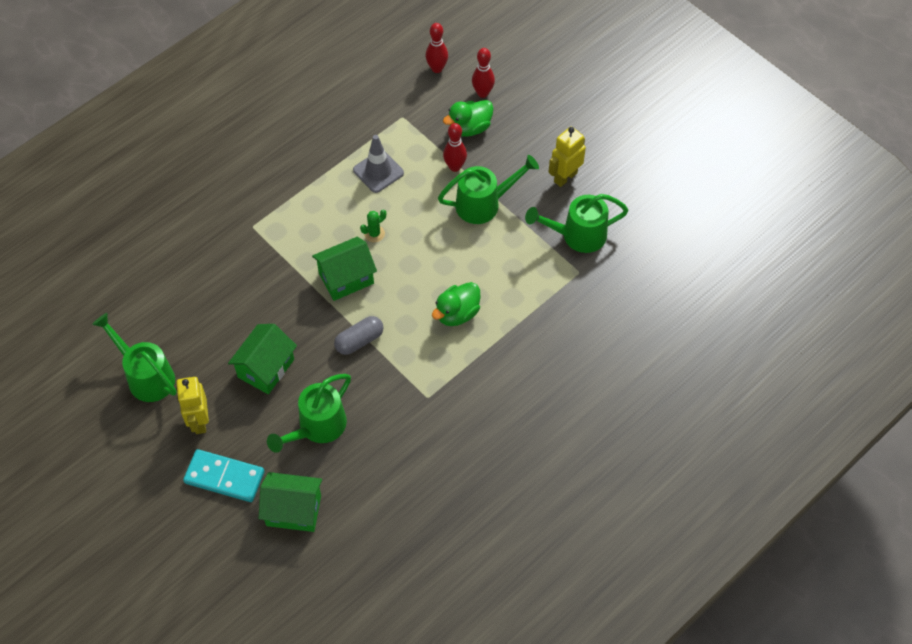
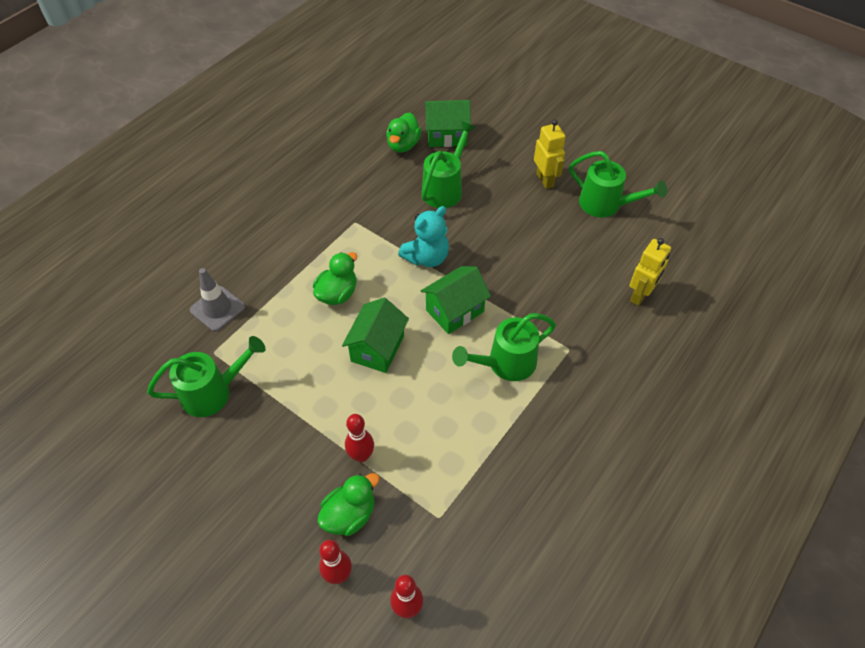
camera: 170 degrees right, 5 degrees down
turquoise domino [183,449,265,502] -> none
green house [228,324,297,394] -> green house moved to [342,298,409,373]
grey capsule [334,316,383,355] -> turquoise teddy bear [398,206,449,267]
grey traffic cone [353,135,404,193] -> grey traffic cone moved to [190,268,245,332]
green cactus [360,210,386,242] -> none
green watering can [438,155,539,224] -> green watering can moved to [452,313,556,381]
yellow robot [549,127,586,187] -> yellow robot moved to [629,238,671,306]
none -> green duck [386,112,422,153]

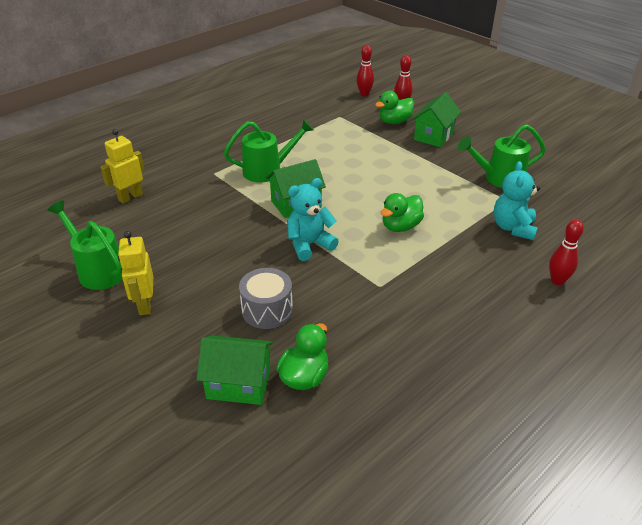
camera: 170 degrees left, 15 degrees down
grey traffic cone [190,268,245,332] -> turquoise teddy bear [493,161,540,240]
green house [342,298,409,373] -> green house moved to [412,92,461,147]
red bowling pin [345,414,374,462] -> red bowling pin moved to [549,219,584,285]
green watering can [422,121,476,208] -> grey drum [239,268,293,329]

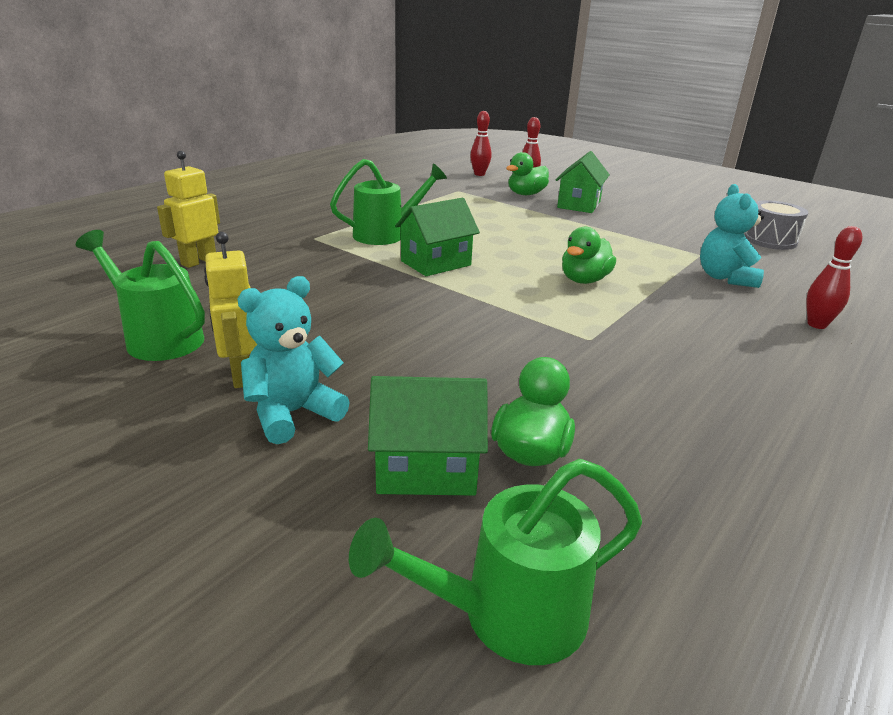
camera: 10 degrees left, 10 degrees down
grey drum [239,268,293,329] -> grey drum moved to [745,200,808,250]
turquoise teddy bear [287,178,339,261] -> turquoise teddy bear moved to [238,276,350,444]
green watering can [458,124,546,188] -> green watering can moved to [349,459,642,665]

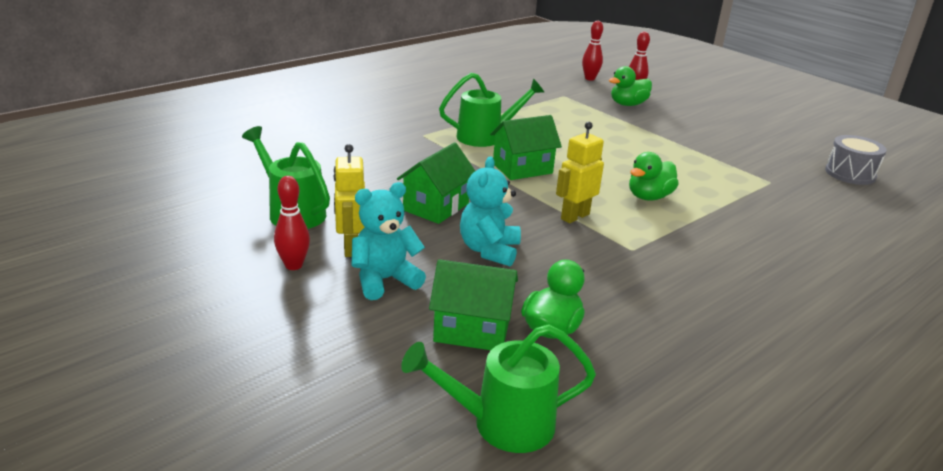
camera: 10 degrees right, 0 degrees up
yellow robot [157,151,220,268] -> yellow robot moved to [556,122,604,223]
green house [556,151,610,213] -> green house moved to [397,142,475,224]
turquoise teddy bear [700,184,764,288] -> turquoise teddy bear moved to [460,156,521,267]
red bowling pin [806,226,862,329] -> red bowling pin moved to [274,176,310,270]

